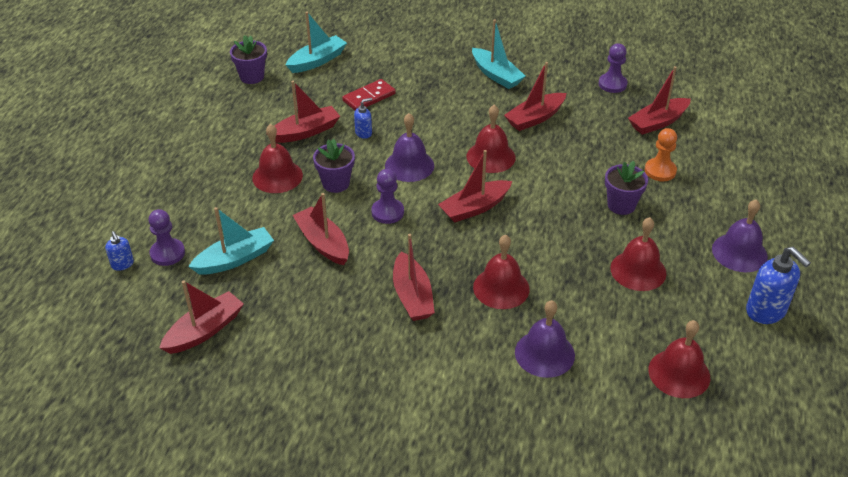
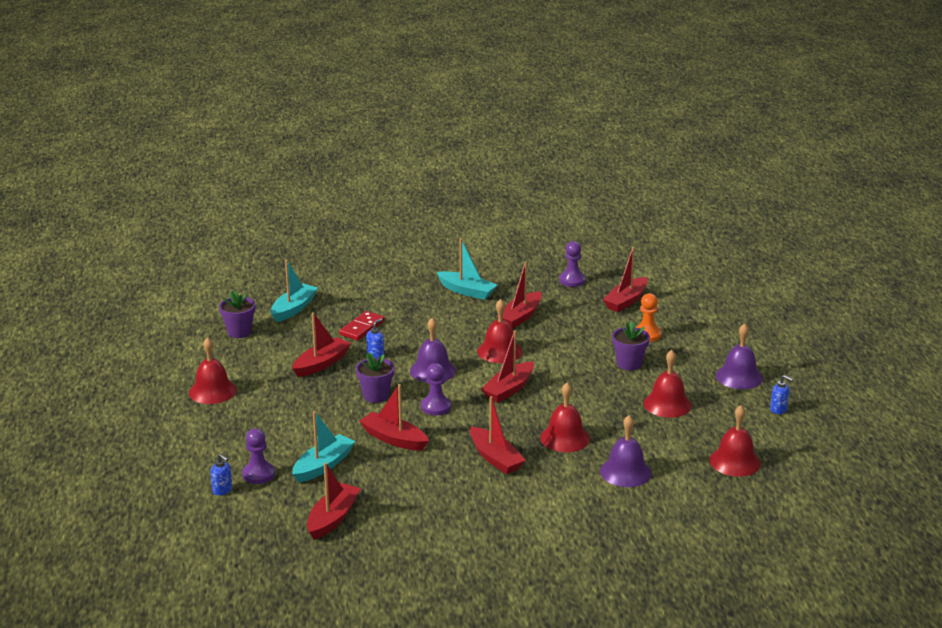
camera: 20 degrees left, 15 degrees down
red bell [252,124,303,193] -> red bell moved to [189,337,237,404]
blue soap dispenser [746,247,811,324] -> blue soap dispenser [770,375,793,414], size x0.53

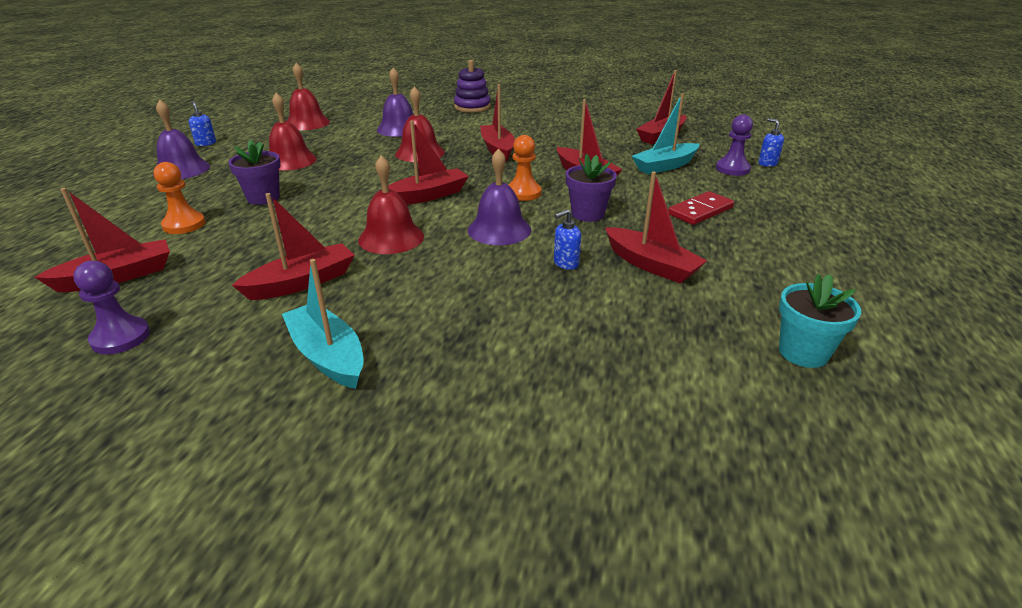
camera: 160 degrees left, 5 degrees up
red bell [189,337,237,404] -> none
purple flower pot [219,291,255,338] -> turquoise flower pot [779,274,861,368]
turquoise boat [271,260,318,322] -> none
red boat [292,312,351,377] -> red boat turned 105 degrees counterclockwise [605,171,707,283]
red domino [339,311,385,341] -> red domino moved to [668,191,734,225]
purple pawn [421,363,451,415] -> orange pawn [508,135,542,201]
none -> purple stacking toy [454,60,491,113]

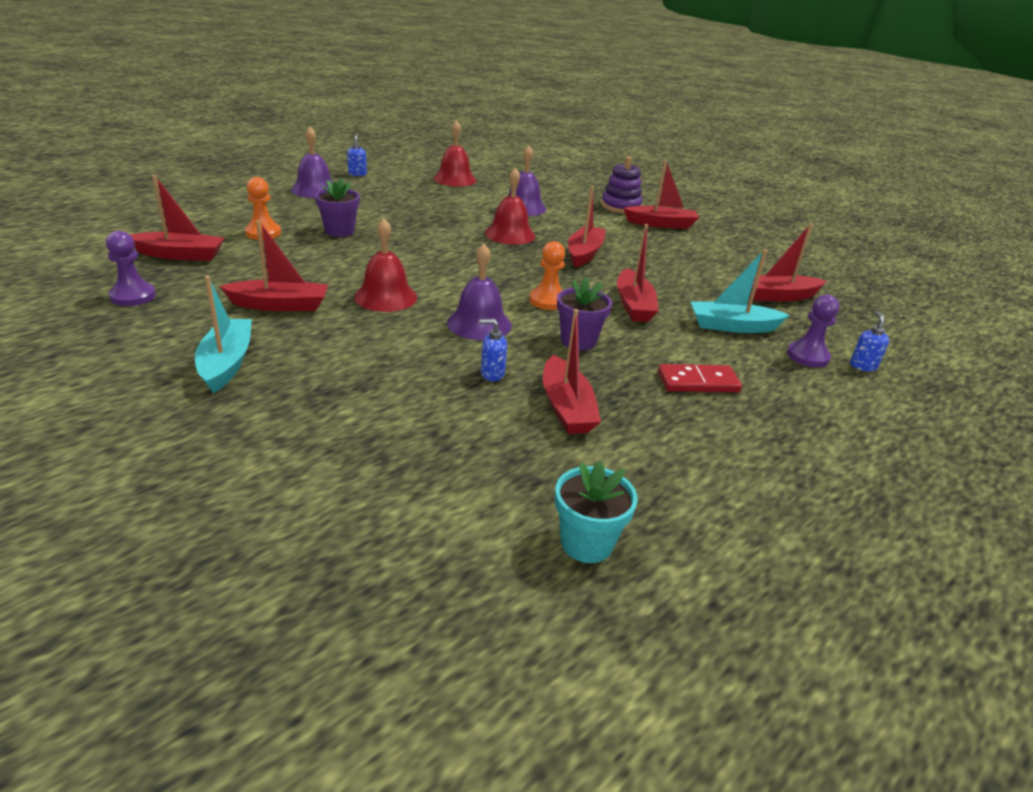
camera: 30 degrees right, 0 degrees up
red bell [269,93,317,171] -> none
red boat [388,120,469,205] -> red boat moved to [623,160,699,229]

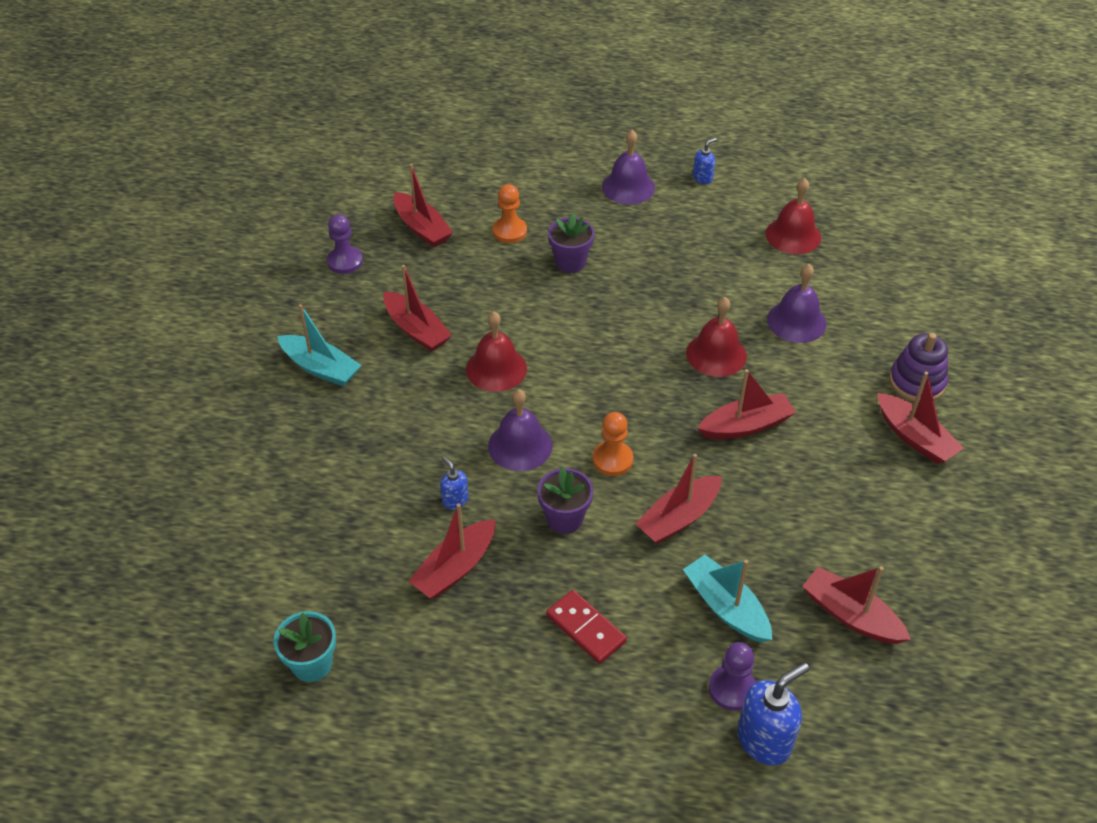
camera: 55 degrees right, 15 degrees up
turquoise boat [195,276,252,393] -> turquoise boat turned 75 degrees clockwise [277,304,362,386]
blue soap dispenser [850,311,889,372] -> blue soap dispenser [737,662,809,765], size x1.87

